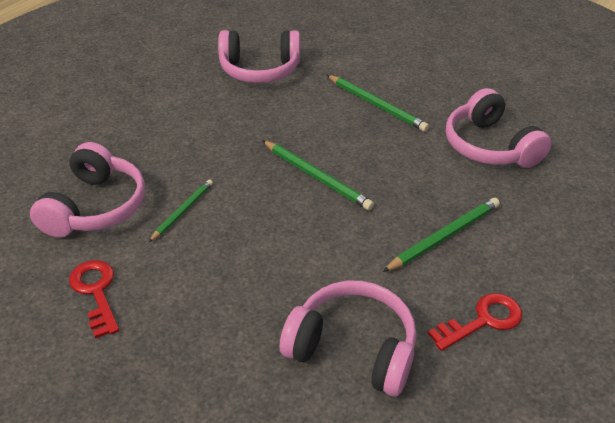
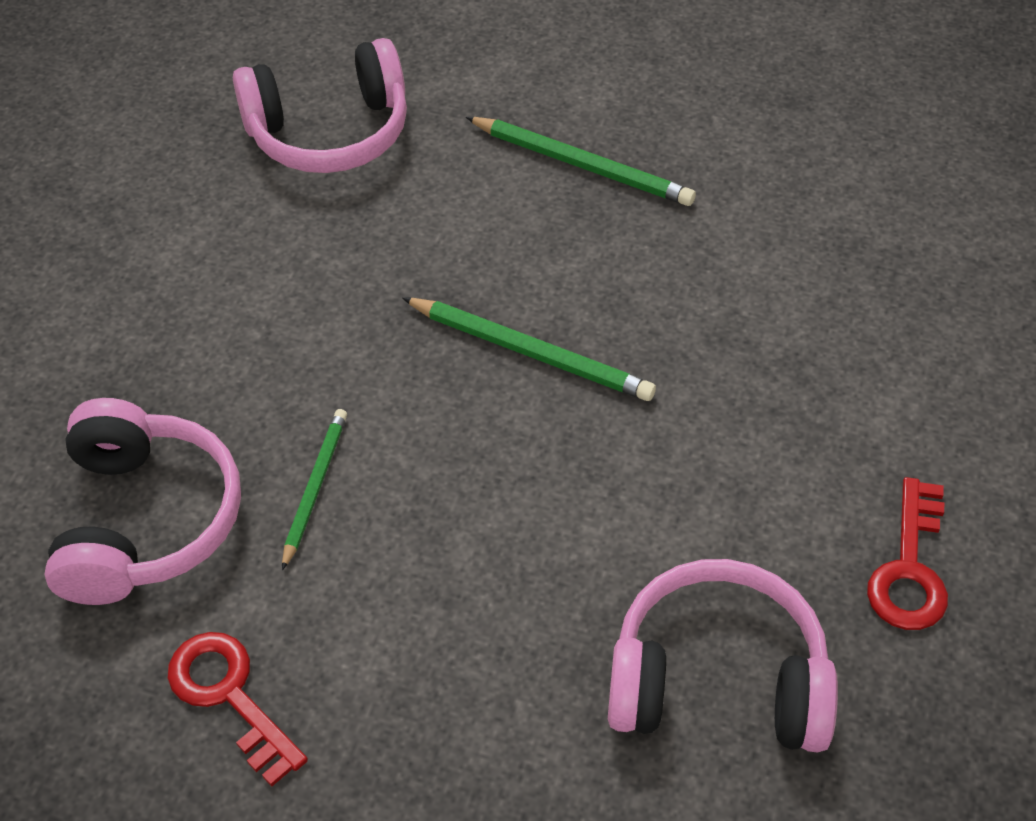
camera: 15 degrees left, 10 degrees up
green pencil [383,198,500,272] -> none
red key [428,293,522,351] -> red key turned 150 degrees clockwise [867,477,948,630]
pink headphones [446,88,551,168] -> none

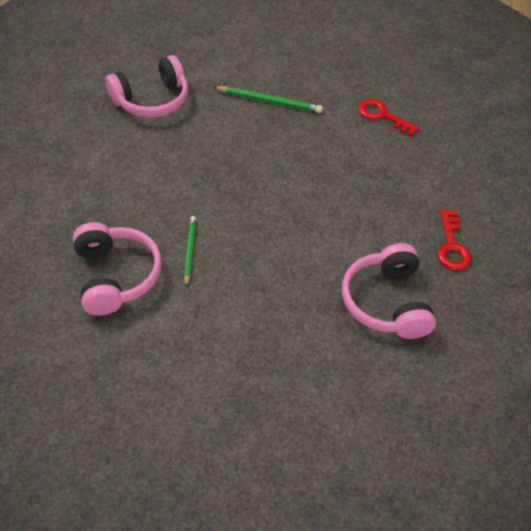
camera: 15 degrees left, 0 degrees up
red key [167,632,308,787] -> red key moved to [358,99,420,136]
green pencil [402,297,656,401] -> none
pink headphones [608,559,838,752] -> pink headphones turned 90 degrees counterclockwise [342,243,436,339]

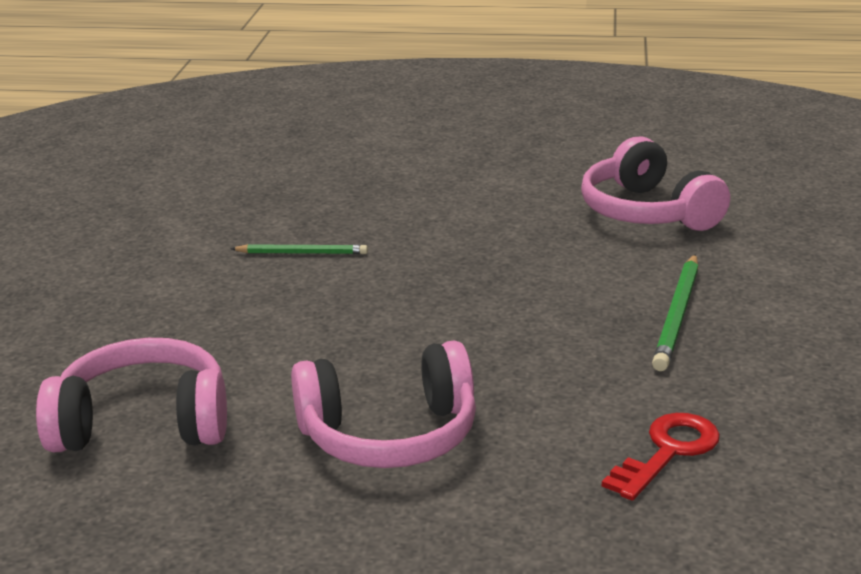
camera: 95 degrees right, 25 degrees down
pink headphones [73,222,162,316] -> pink headphones moved to [291,341,476,468]
red key [437,210,472,270] -> none

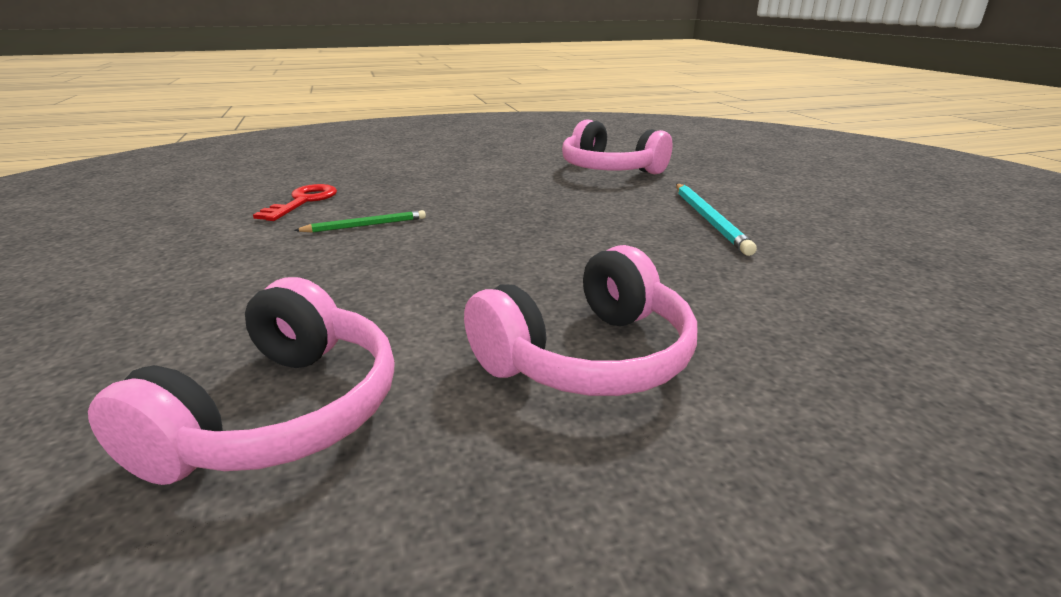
camera: 25 degrees left, 0 degrees up
pink headphones [36,338,227,452] -> pink headphones turned 135 degrees clockwise [88,277,395,485]
red key [602,413,720,501] -> red key moved to [253,184,337,221]
green pencil [652,255,698,371] -> turquoise pencil [676,184,757,256]

